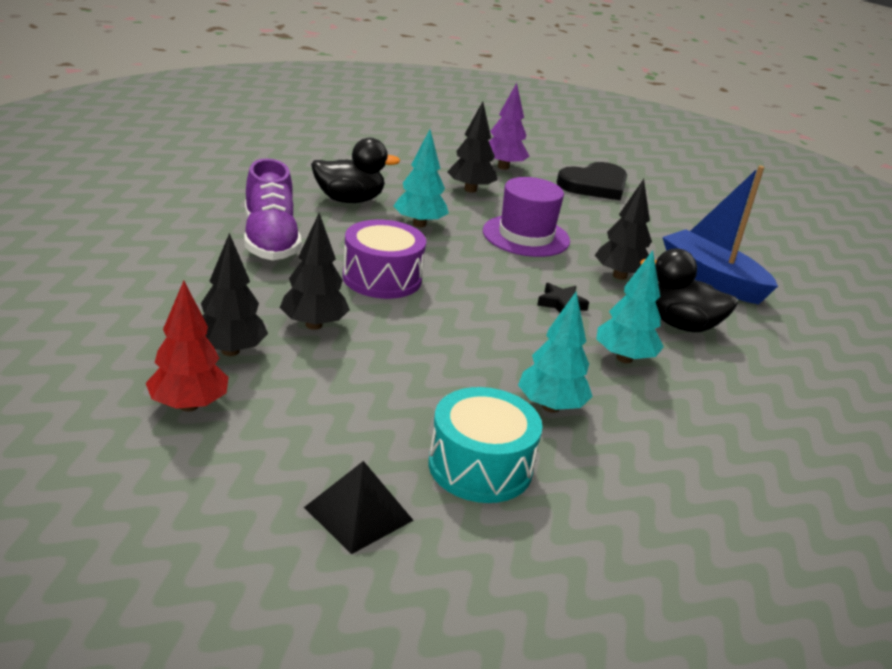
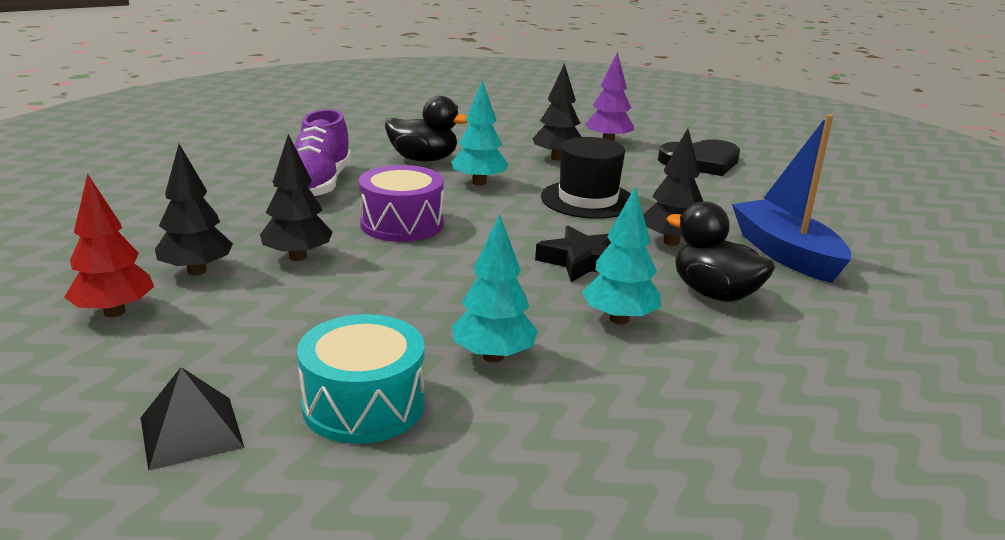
camera: 20 degrees right, 5 degrees down
purple hat [483,177,570,257] -> black hat [541,137,631,219]
black star [537,283,589,313] -> black star [535,226,611,282], size x1.59

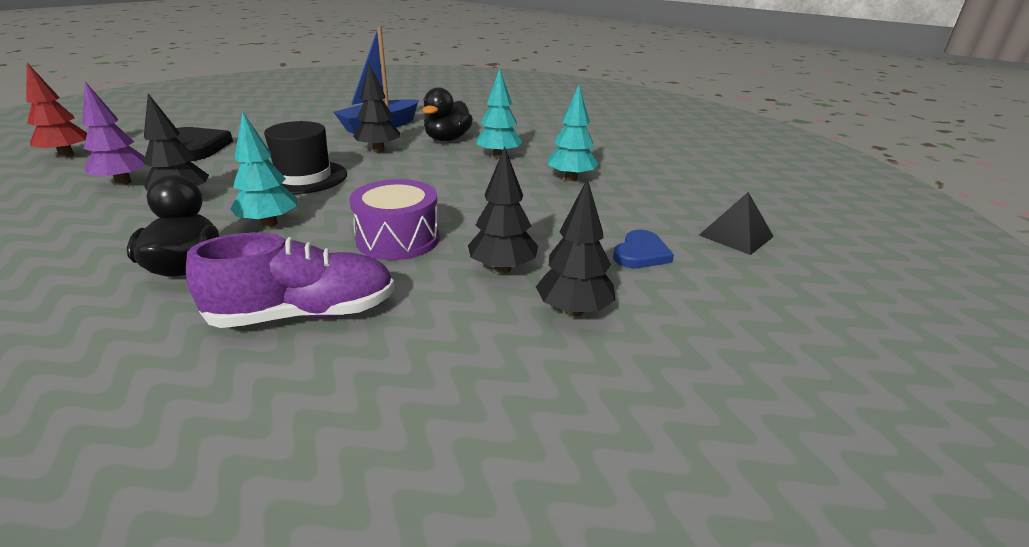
camera: 110 degrees left, 5 degrees up
red tree [64,174,154,317] -> red tree moved to [26,63,87,158]
turquoise drum [297,314,425,444] -> none
black star [535,226,611,282] -> none
none -> blue heart [613,230,674,268]

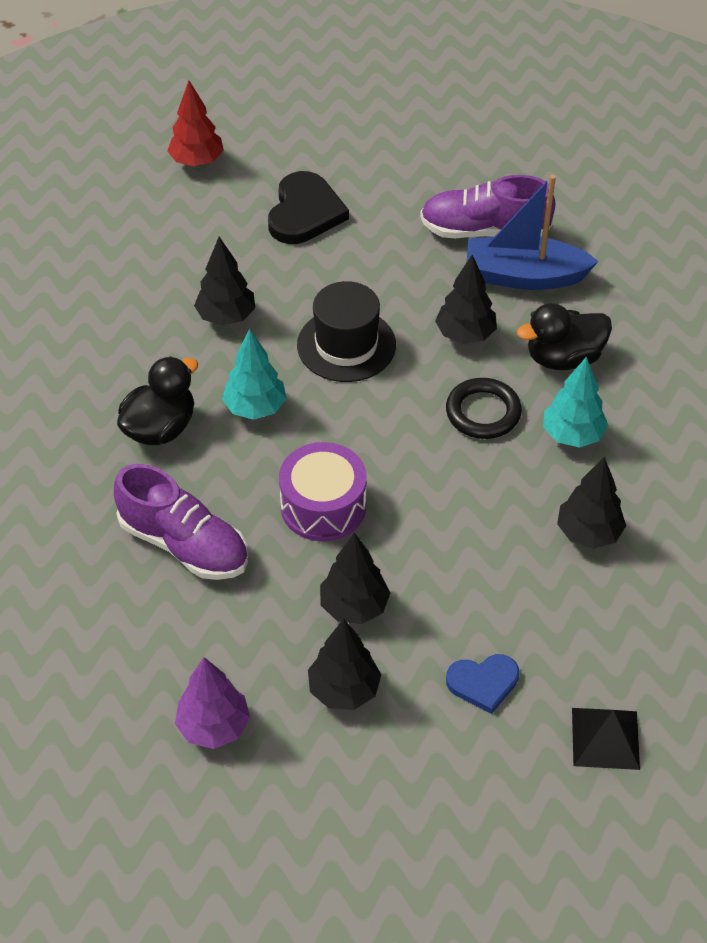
camera: 50 degrees right, 20 degrees up
purple tree [83,81,147,185] -> purple tree moved to [175,657,250,749]
turquoise tree [548,85,598,181] -> black tree [557,457,626,549]
none -> purple shoe [420,175,556,238]
none -> black ring [446,378,522,439]

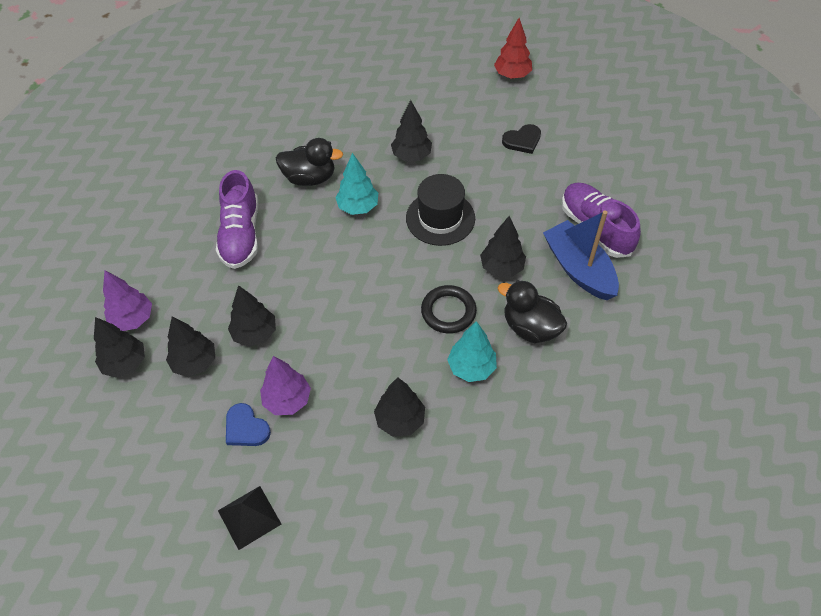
camera: 55 degrees right, 5 degrees up
black heart [268,171,349,244] -> black heart [502,124,541,154], size x0.62
purple drum [279,442,367,541] -> none
none -> black tree [94,317,145,378]
none -> purple tree [260,356,311,415]

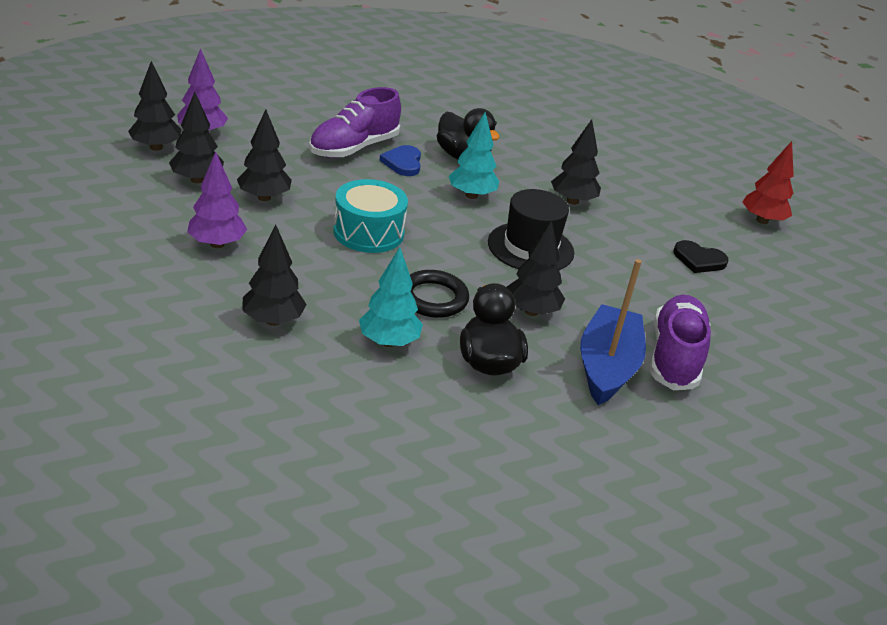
camera: 40 degrees right, 20 degrees down
black pyramid [218,486,281,550] -> none
blue heart [226,403,271,446] -> blue heart moved to [379,145,421,176]
none -> turquoise drum [333,179,408,253]

